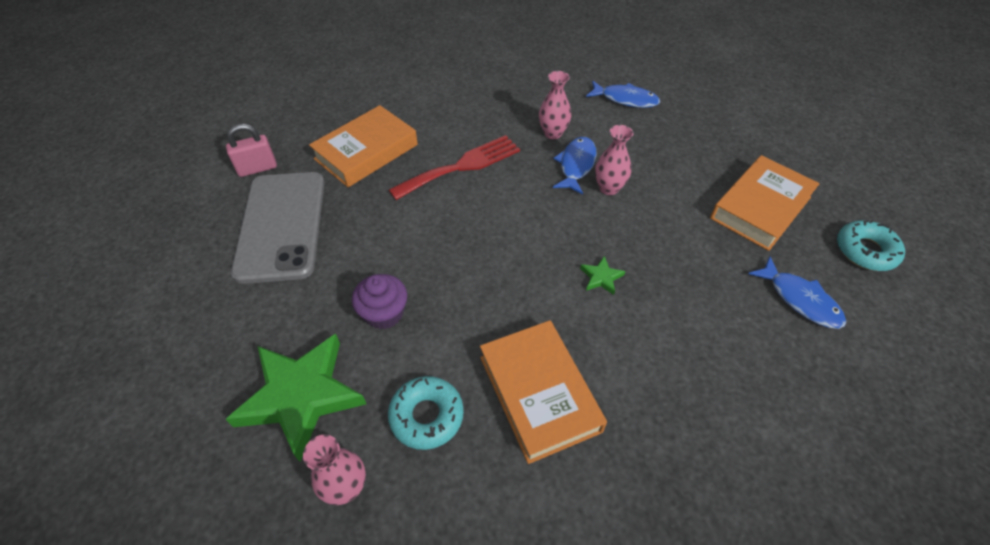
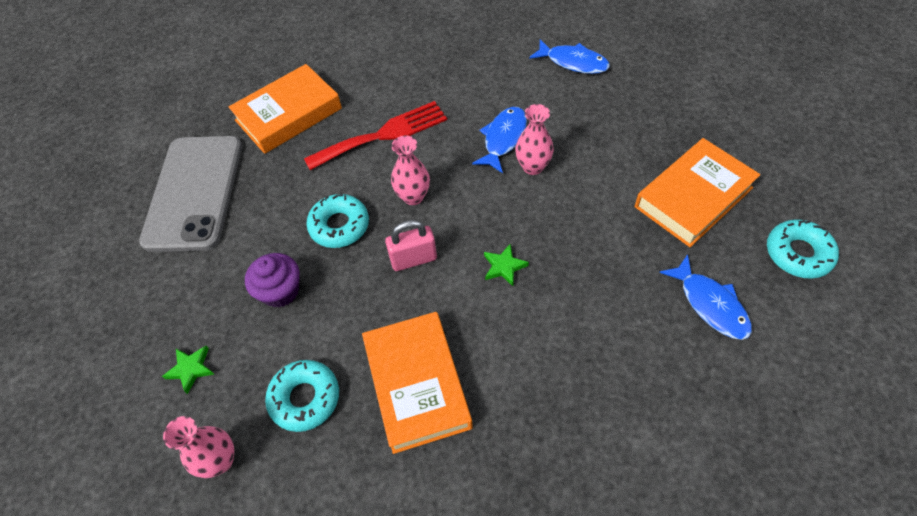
camera: 10 degrees right, 5 degrees up
pink padlock [226,124,277,177] -> pink padlock moved to [385,220,437,271]
green star [226,334,366,462] -> green star [162,346,214,394], size x0.40
pink vase [539,71,571,139] -> pink vase moved to [391,136,430,205]
none -> turquoise donut [306,194,369,248]

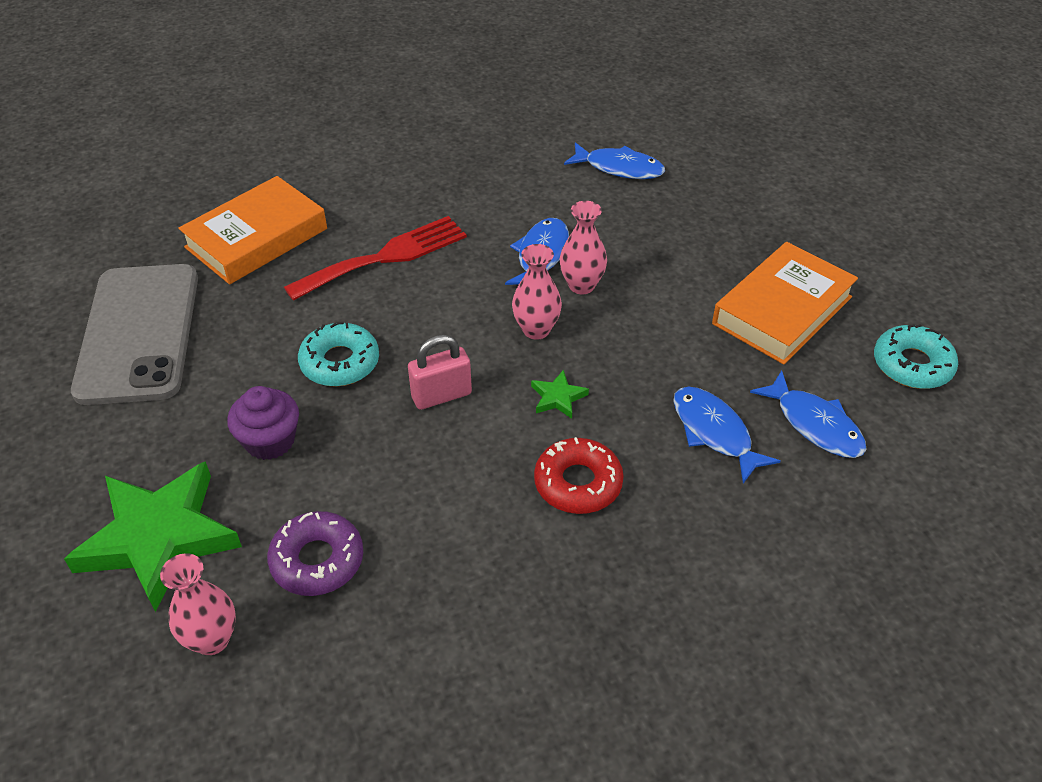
camera: 10 degrees left, 10 degrees down
green star [162,346,214,394] -> green star [64,461,242,612], size x2.49
turquoise donut [265,360,339,432] -> purple donut [267,511,363,596]
orange book [362,312,473,454] -> none
pink vase [391,136,430,205] -> pink vase moved to [512,244,562,340]
none -> red donut [534,437,624,514]
none -> blue fish [673,386,781,484]

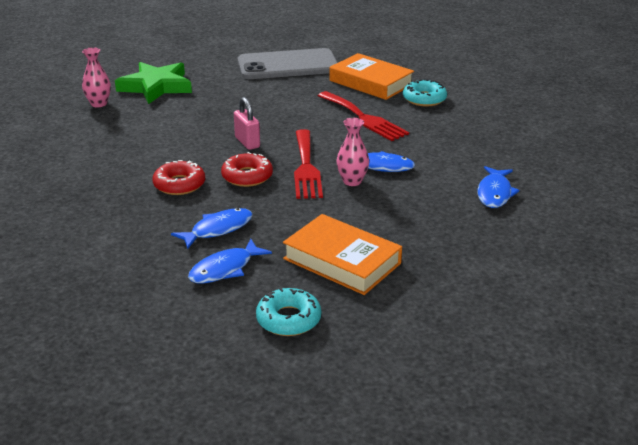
camera: 85 degrees right, 15 degrees down
purple cupcake [227,386,299,460] -> none
purple donut [267,511,363,596] -> none
turquoise donut [298,322,379,387] -> turquoise donut moved to [403,79,447,107]
pink vase [512,244,562,340] -> red fork [294,129,323,199]
green star [531,370,589,419] -> red donut [221,152,273,187]

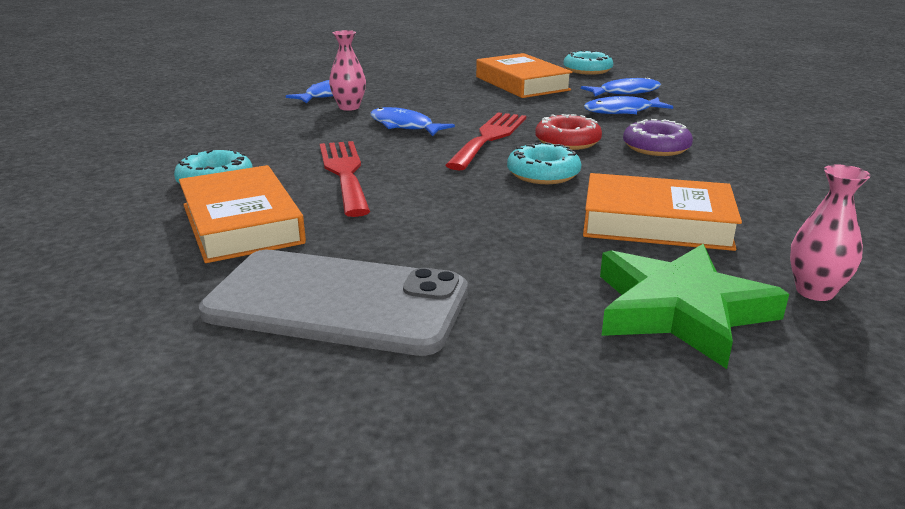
camera: 155 degrees left, 5 degrees down
red donut [153,160,205,195] -> purple donut [623,119,693,156]
pink padlock [234,97,260,150] -> turquoise donut [507,142,581,184]
pink vase [336,118,369,186] -> pink vase moved to [329,30,366,111]
none -> orange book [583,173,742,251]

